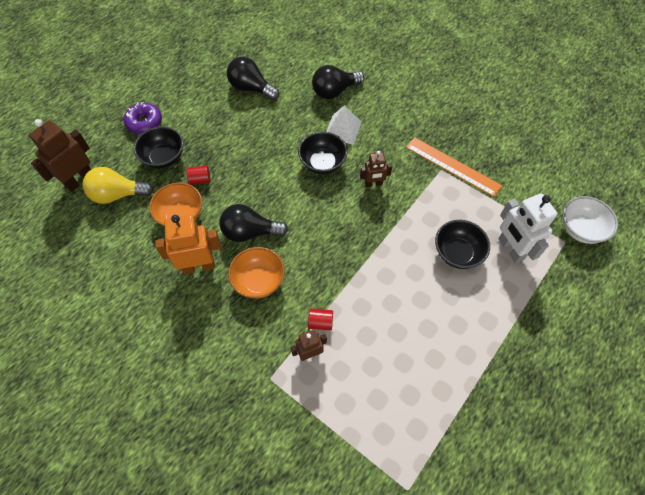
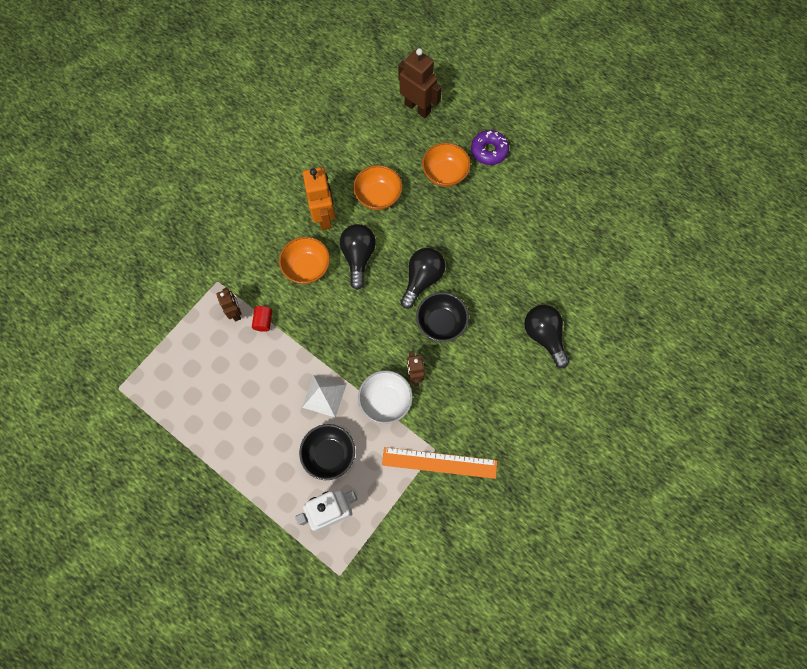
camera: 90 degrees right, 10 degrees up
yellow light bulb [83,167,153,204] -> none
black bowl [134,126,184,169] -> orange bowl [422,143,471,187]
red cylinder [186,165,211,185] -> none
black light bulb [227,57,279,100] -> black light bulb moved to [400,248,445,309]
white pyramid [326,106,361,145] -> white pyramid moved to [302,375,346,417]
orange ruler [406,137,502,197] -> orange ruler turned 60 degrees clockwise [382,447,497,479]
white bowl [563,196,618,244] -> white bowl moved to [358,370,413,424]

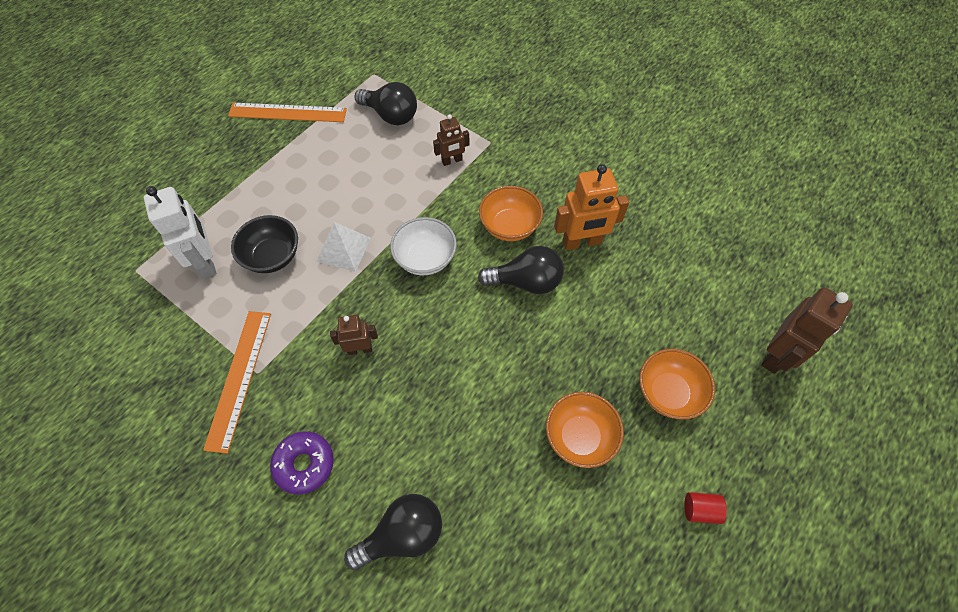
camera: 90 degrees right, 10 degrees down
red cylinder [252,306,272,332] -> red cylinder moved to [684,492,727,524]
orange bowl [353,165,402,210] -> orange bowl moved to [546,392,624,468]
white bowl [358,370,413,424] -> white bowl moved to [390,217,457,275]
black light bulb [400,248,445,309] -> black light bulb moved to [355,82,417,125]
black bowl [416,292,469,342] -> none
purple donut [471,130,509,165] -> purple donut moved to [270,431,334,494]
none -> orange ruler [228,103,347,122]

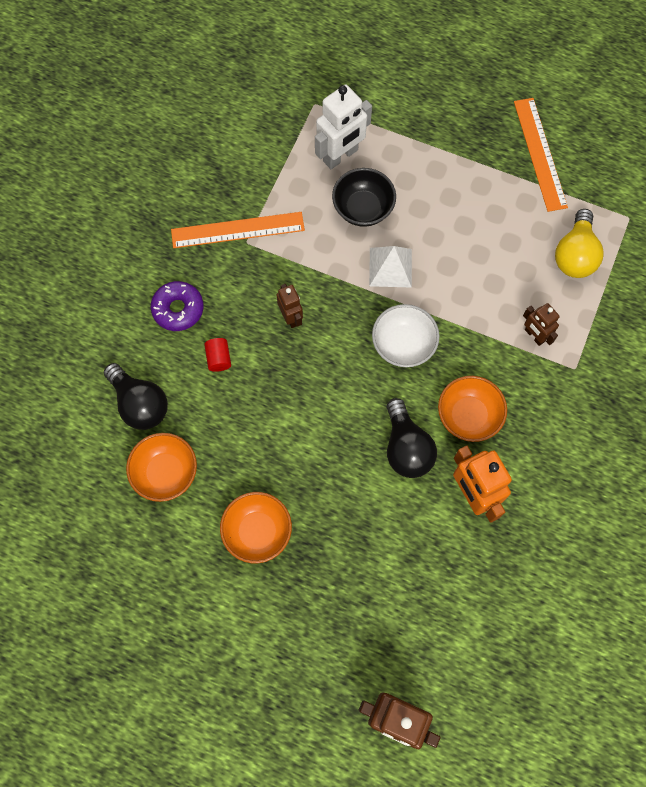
camera: 75 degrees right, 10 degrees up
black light bulb [355,82,417,125] -> yellow light bulb [555,209,604,278]
orange bowl [639,349,715,420] -> orange bowl moved to [126,433,197,502]
red cylinder [684,492,727,524] -> red cylinder moved to [204,338,231,372]

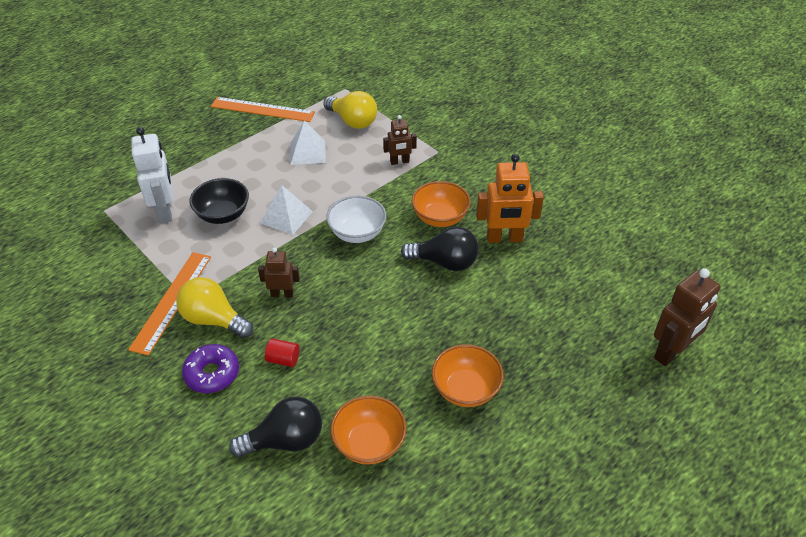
camera: 65 degrees left, 25 degrees down
none -> yellow light bulb [176,277,253,338]
none -> white pyramid [290,120,326,165]

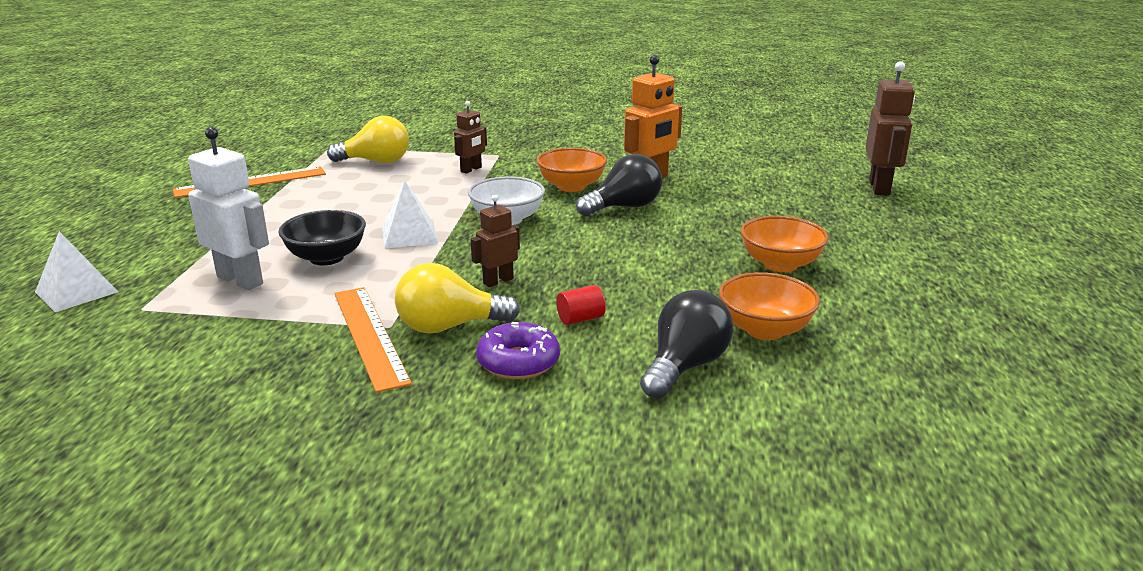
camera: 40 degrees left, 20 degrees down
white pyramid [290,120,326,165] -> white pyramid moved to [35,231,118,312]

